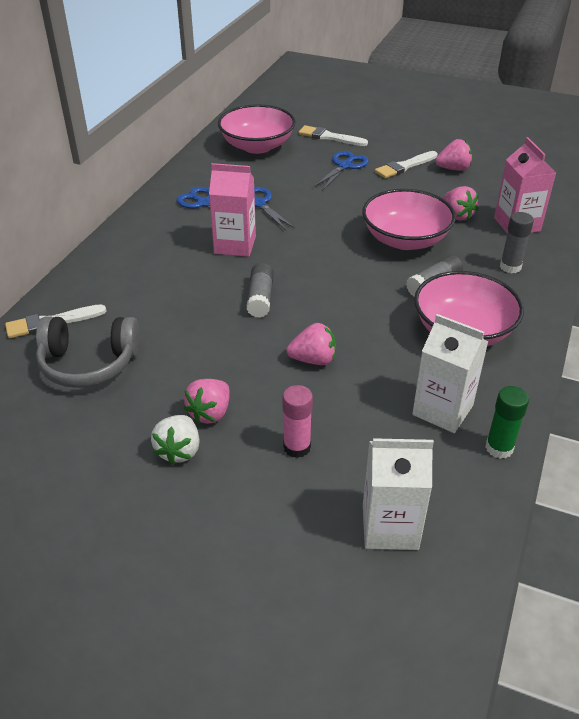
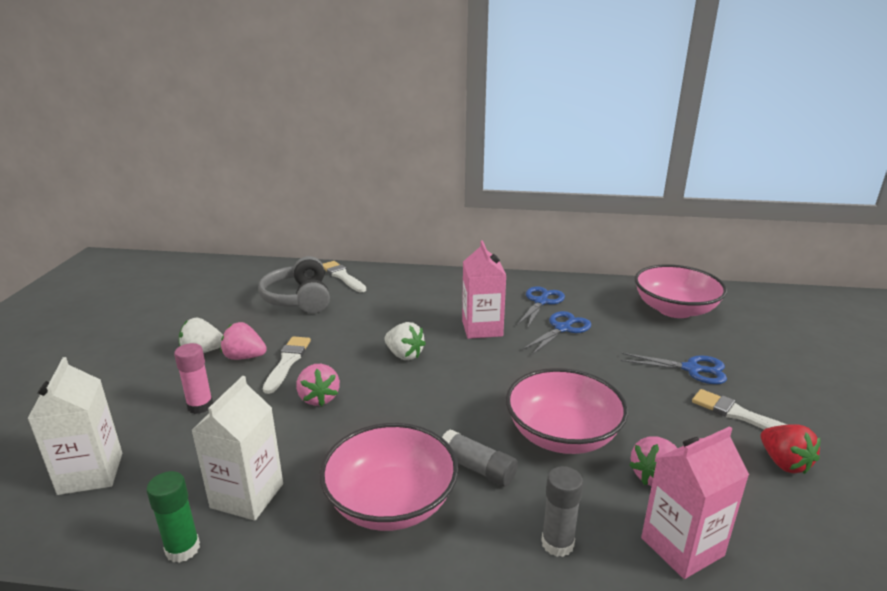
camera: 75 degrees right, 15 degrees down
grey glue stick [247,263,274,318] -> white strawberry [384,322,426,360]
white brush [299,125,368,146] -> white brush moved to [263,336,311,394]
pink strawberry [435,139,472,171] -> red strawberry [761,424,820,474]

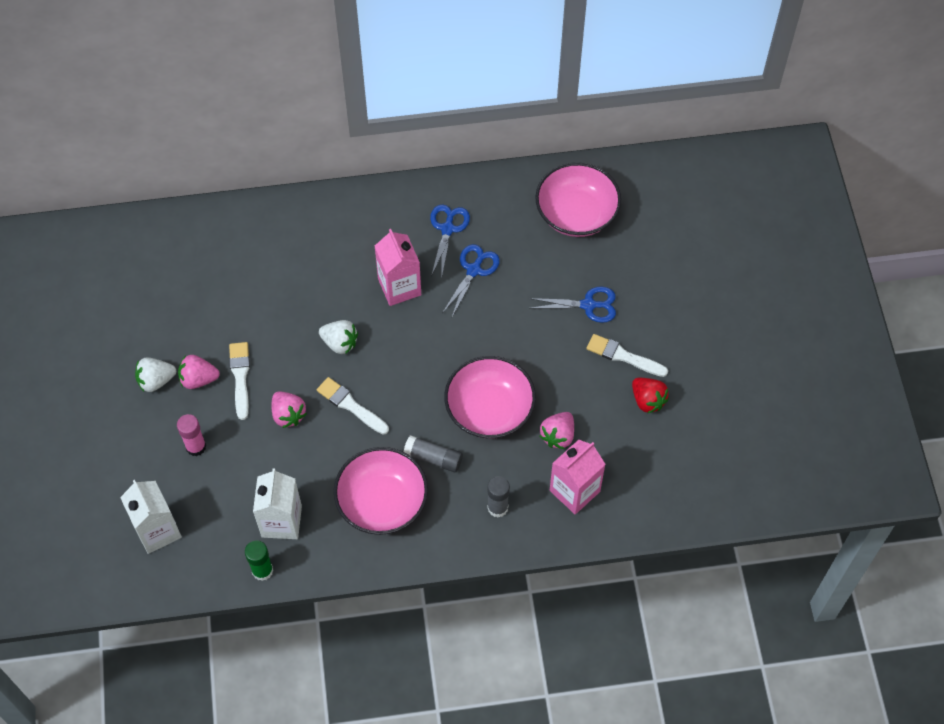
camera: 15 degrees left, 35 degrees up
grey headphones [258,256,330,313] -> none
white brush [323,261,366,292] -> white brush moved to [317,377,389,435]

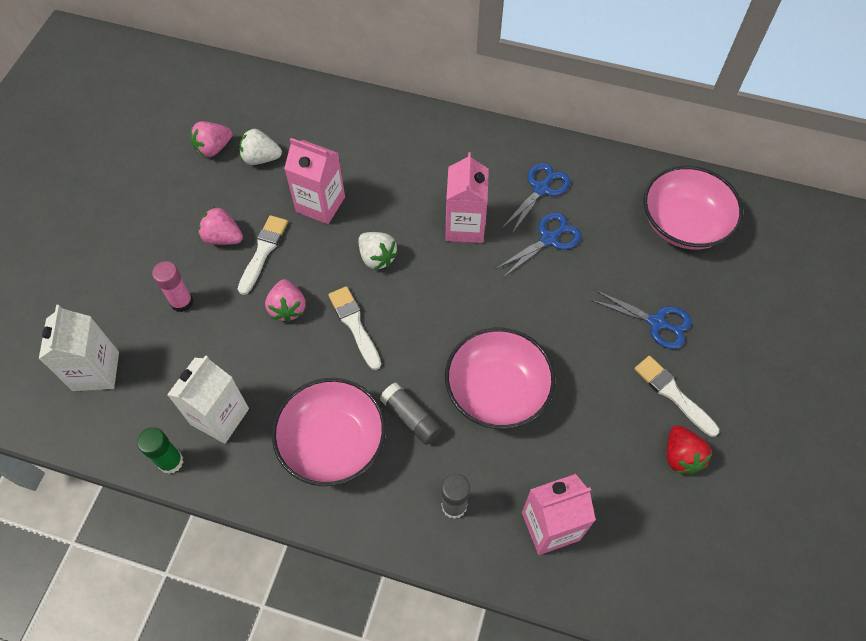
camera: 25 degrees right, 0 degrees up
white strawberry [135,357,176,392] -> white strawberry moved to [239,129,282,165]
pink strawberry [540,412,574,449] -> pink strawberry moved to [191,121,232,157]
none -> pink carton [284,138,345,224]

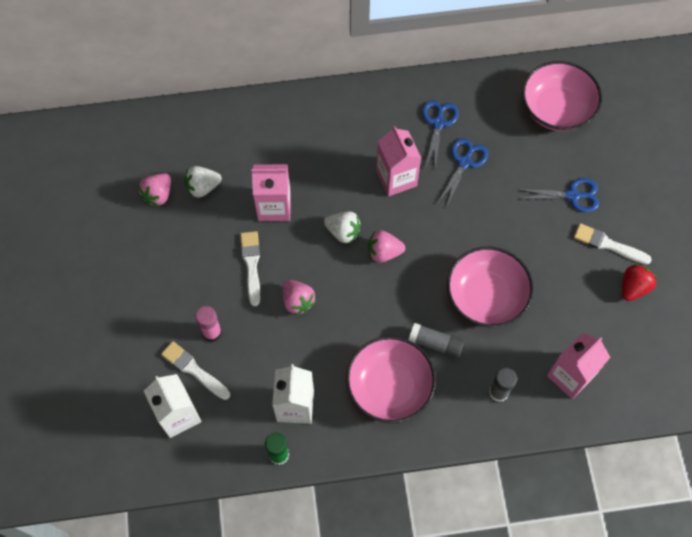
camera: 25 degrees left, 5 degrees up
pink strawberry [198,206,243,245] -> pink strawberry moved to [368,230,405,263]
white brush [328,286,381,370] -> white brush moved to [161,341,230,400]
red strawberry [667,425,712,475] -> red strawberry turned 105 degrees counterclockwise [622,264,657,301]

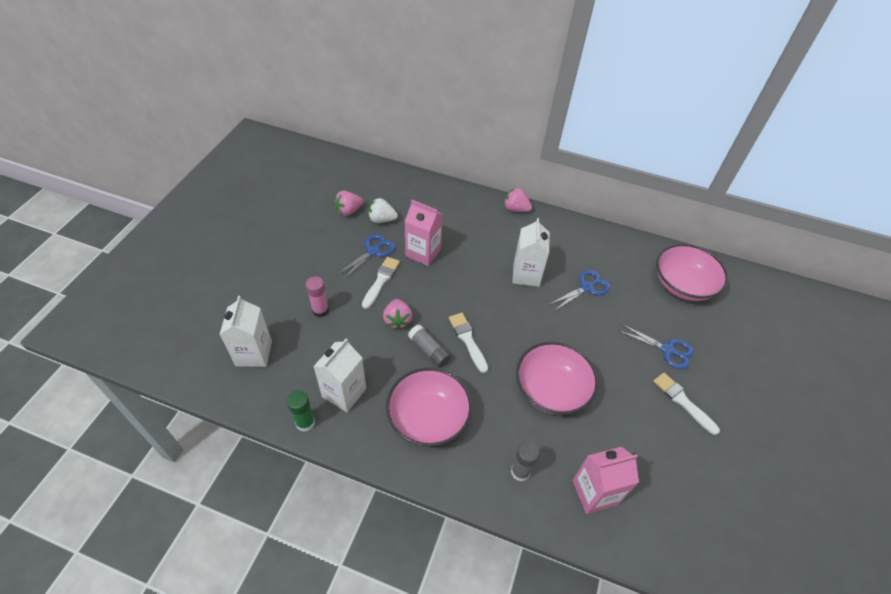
camera: 25 degrees right, 15 degrees down
white brush [161,341,230,400] -> white brush moved to [449,313,488,373]
white strawberry [324,211,361,243] -> none
pink strawberry [368,230,405,263] -> pink strawberry moved to [504,187,532,212]
pink carton [376,126,421,196] -> white carton [512,218,549,287]
grey glue stick [409,323,465,358] -> grey glue stick moved to [408,325,451,368]
blue scissors [422,100,459,168] -> blue scissors moved to [337,234,395,280]
red strawberry [622,264,657,301] -> none

